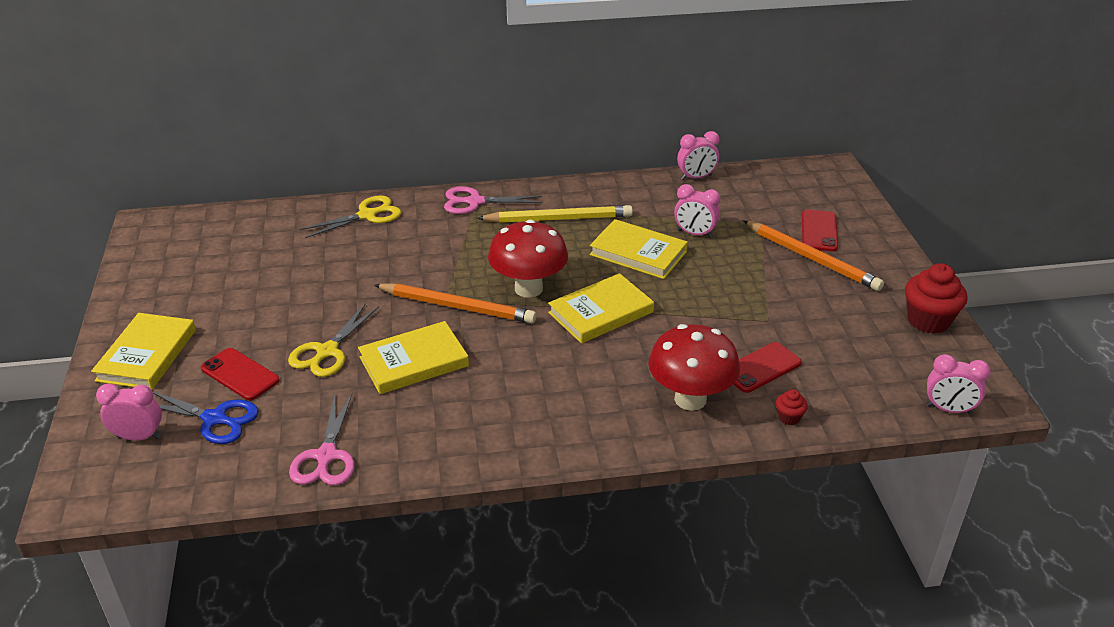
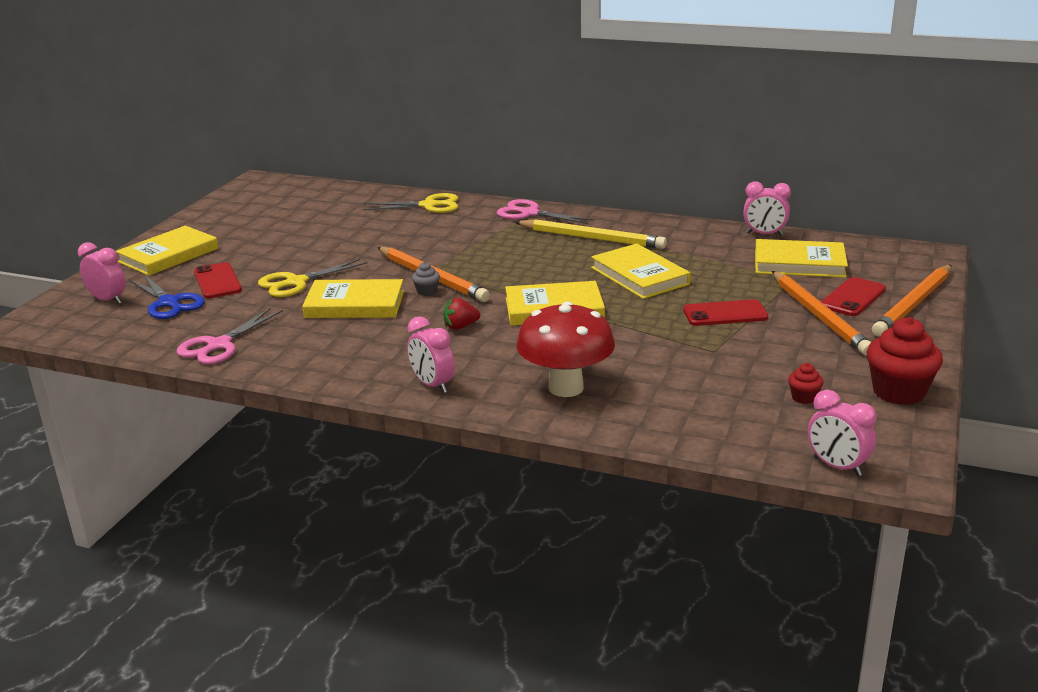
camera: 30 degrees right, 10 degrees down
red mushroom [488,220,568,298] -> none
pink clock [674,184,720,238] -> pink clock moved to [407,316,455,393]
red phone [733,342,801,393] -> red phone moved to [683,299,768,326]
red cupcake [776,389,808,425] -> red cupcake moved to [788,363,823,404]
none -> grey cupcake [412,262,440,296]
none -> red strawberry [443,298,480,330]
none -> yellow book [755,239,848,278]
none -> orange pencil [872,265,951,336]

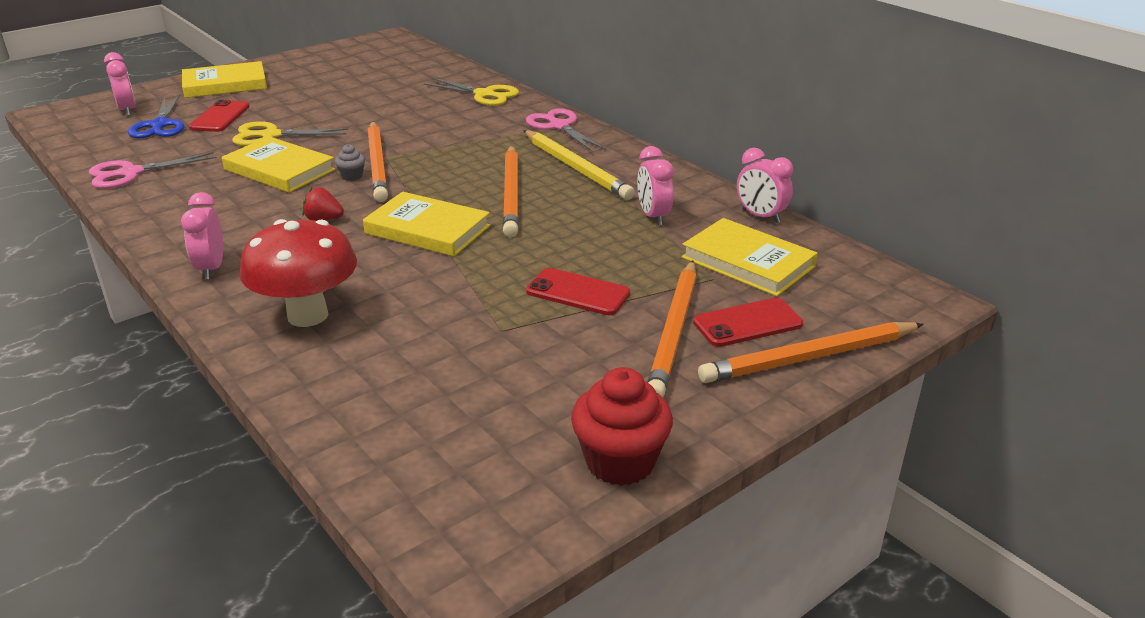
camera: 30 degrees right, 5 degrees up
yellow book [591,244,691,299] -> none
red cupcake [788,363,823,404] -> none
pink clock [808,390,876,476] -> pink clock moved to [637,146,674,226]
none -> orange pencil [503,145,519,237]

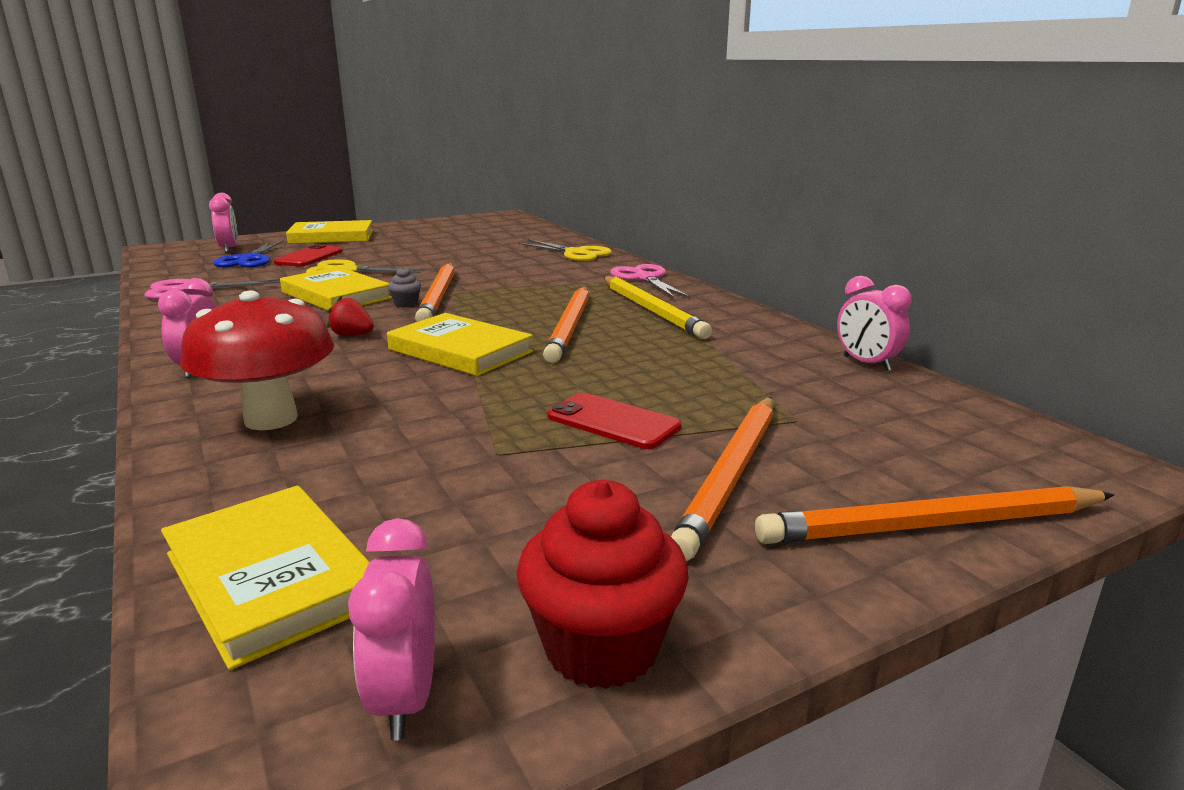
camera: 10 degrees right, 10 degrees down
pink clock [637,146,674,226] -> pink clock moved to [348,518,435,741]
yellow book [682,218,817,296] -> yellow book moved to [161,486,369,670]
red phone [693,298,803,347] -> none

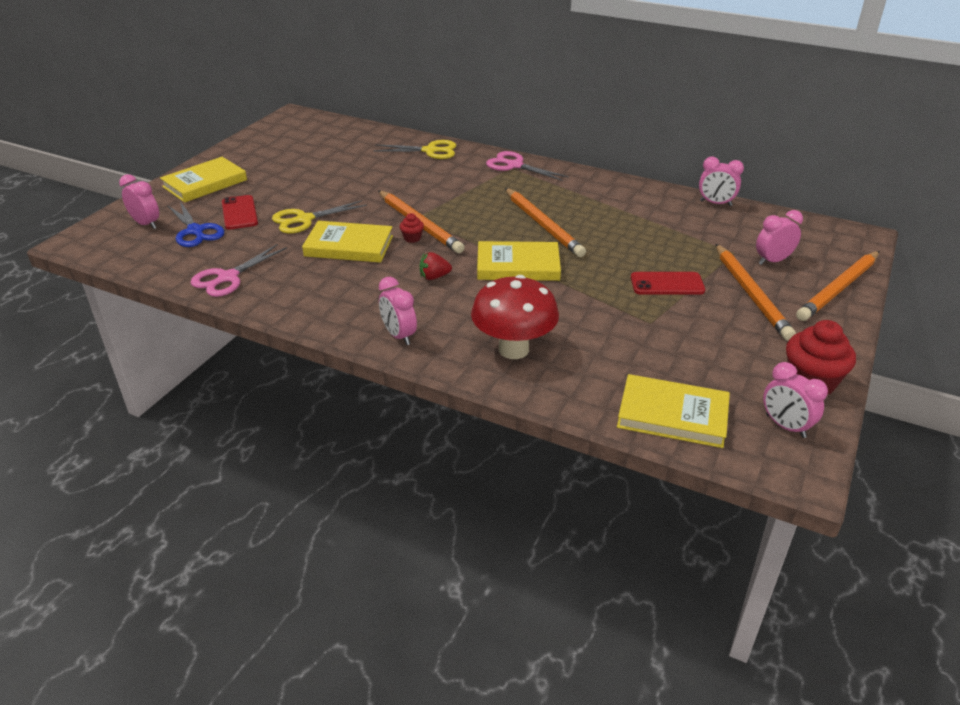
camera: 35 degrees left, 15 degrees up
grey cupcake [388,267,421,307] -> red cupcake [400,213,424,243]
yellow pencil [603,276,712,339] -> none
none -> pink clock [756,210,803,265]

